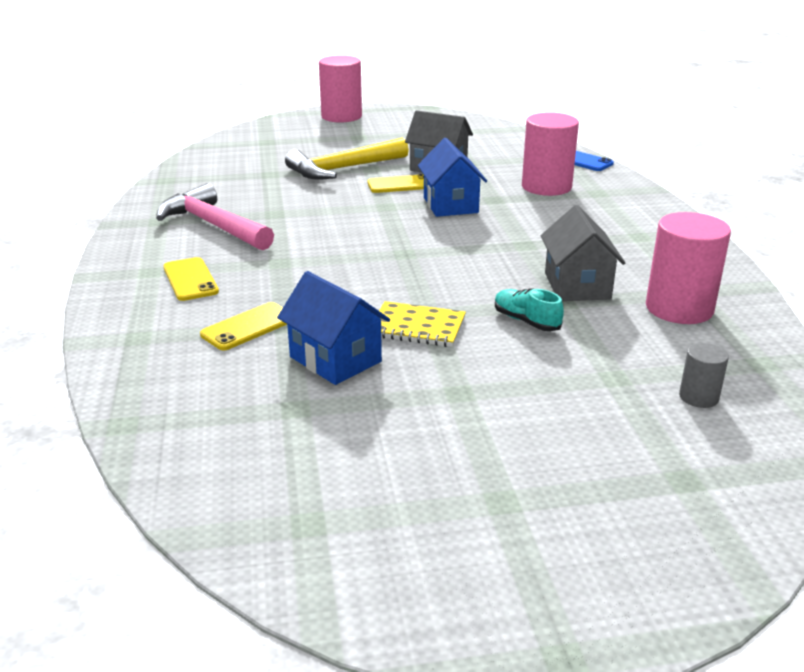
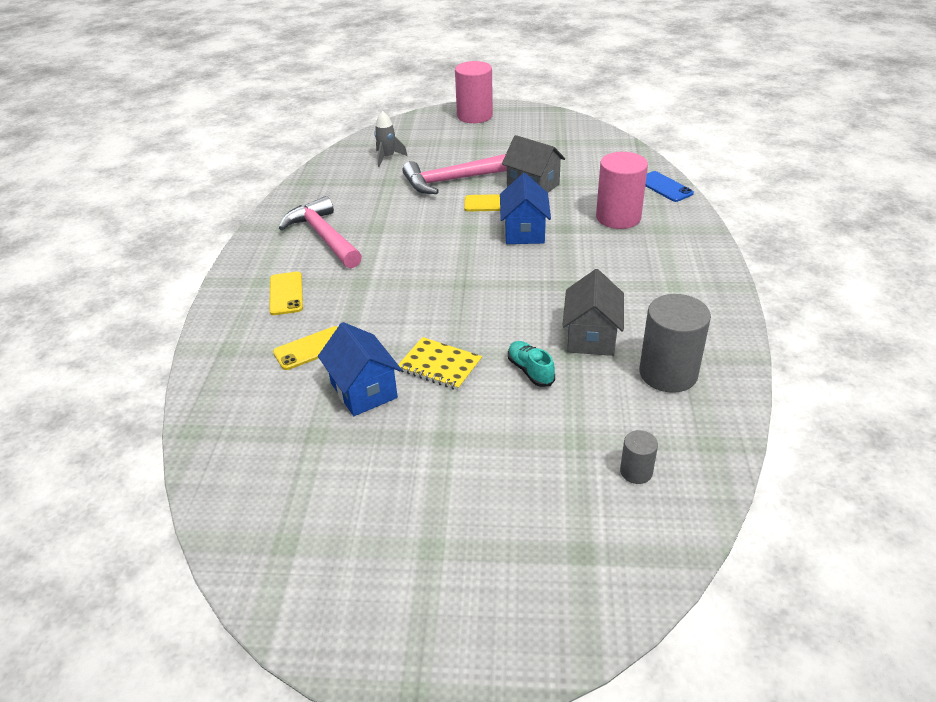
camera: 15 degrees right, 10 degrees up
yellow hammer [285,138,409,180] -> pink hammer [402,154,507,194]
pink cylinder [646,212,731,324] -> grey cylinder [639,294,711,393]
none -> grey rocket [374,111,407,167]

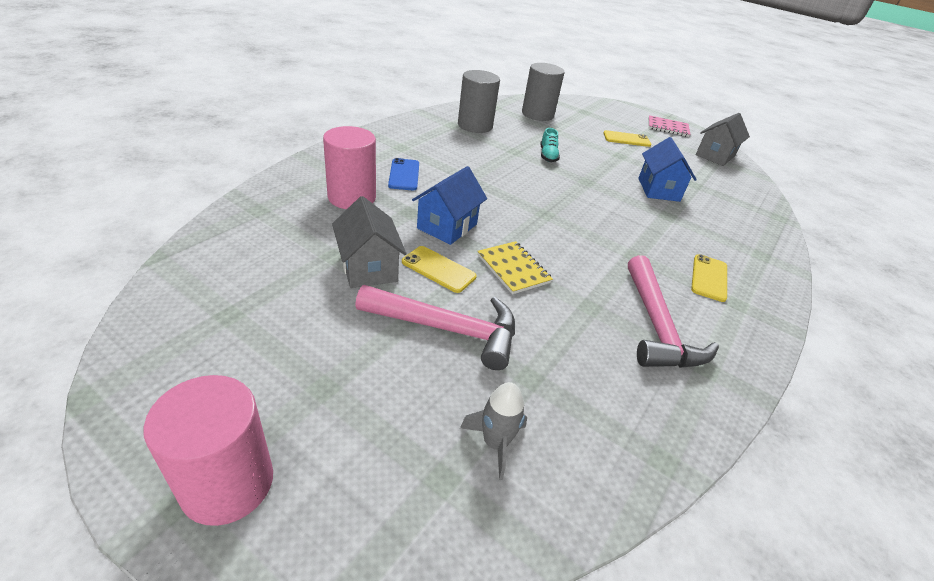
camera: 155 degrees left, 0 degrees up
yellow phone [273,326,338,370] -> yellow phone moved to [603,130,651,147]
yellow notebook [398,337,482,391] -> yellow notebook moved to [477,241,553,294]
grey house [562,269,624,356] -> grey house moved to [696,113,750,166]
grey cylinder [620,430,658,484] -> grey cylinder [522,63,565,121], size x2.03
blue phone [645,171,694,202] -> blue phone moved to [388,158,419,190]
none -> pink notebook [648,115,690,137]

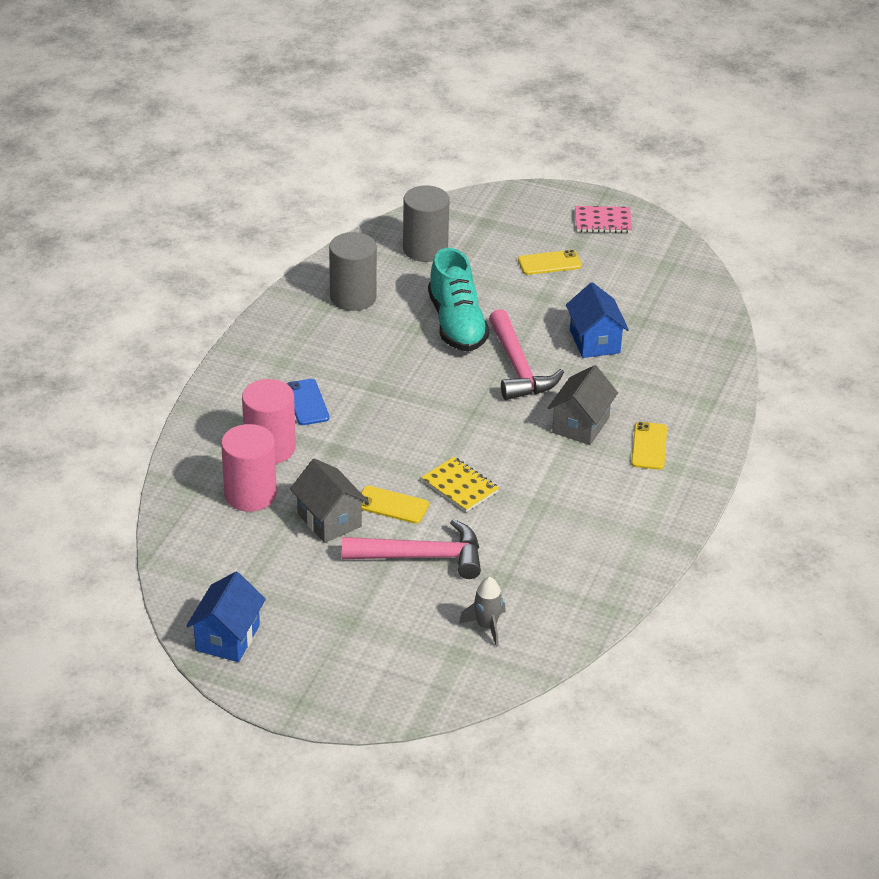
camera: 10 degrees left, 0 degrees up
pink cylinder [143,375,273,526] -> pink cylinder moved to [221,424,277,512]
blue house [412,166,487,245] -> blue house moved to [186,572,266,662]
turquoise shoe [540,128,560,162] -> turquoise shoe [428,248,489,352], size x2.13
pink hammer [628,255,719,368] -> pink hammer moved to [489,309,564,400]
grey house [696,113,750,166] -> grey house moved to [548,365,618,445]

